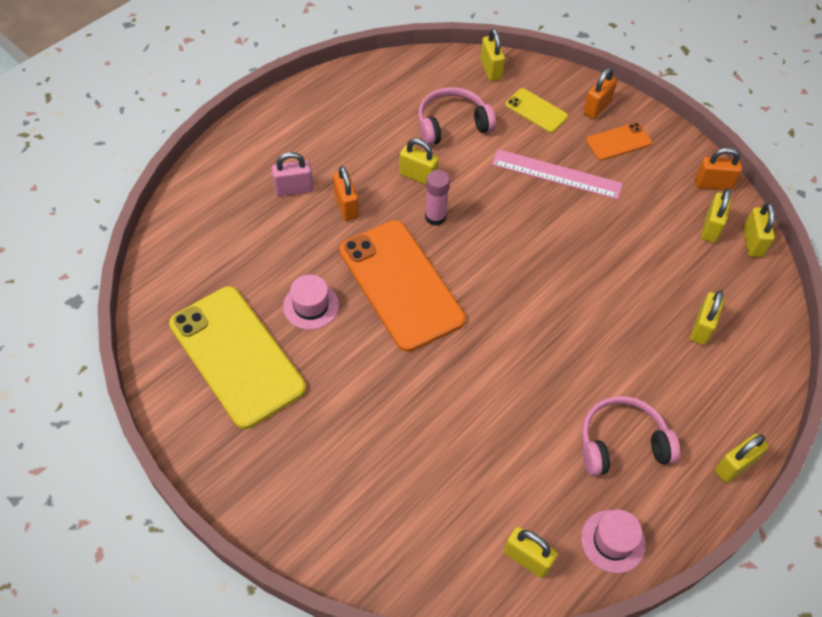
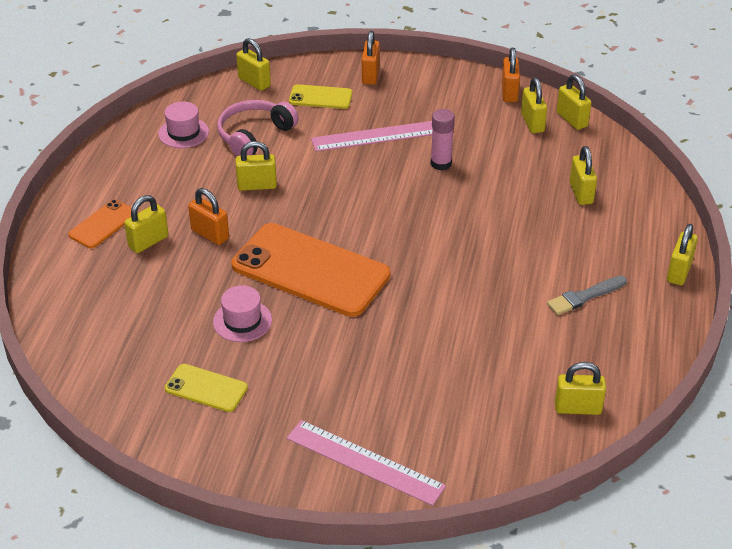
camera: 30 degrees left, 15 degrees down
yellow phone [169,286,306,429] -> yellow phone [165,364,248,412], size x0.47
pink padlock [272,152,313,196] -> yellow padlock [124,195,168,253]
pink glue stick [425,170,450,226] -> pink glue stick moved to [431,109,455,170]
pink hat [581,510,646,573] -> pink hat moved to [158,102,209,148]
pink headphones [582,396,680,476] -> grey brush [547,276,627,315]
orange phone [586,122,652,160] -> orange phone moved to [68,199,132,248]
orange padlock [695,147,742,190] -> orange padlock turned 60 degrees counterclockwise [502,48,520,102]
none -> pink ruler [287,420,446,506]

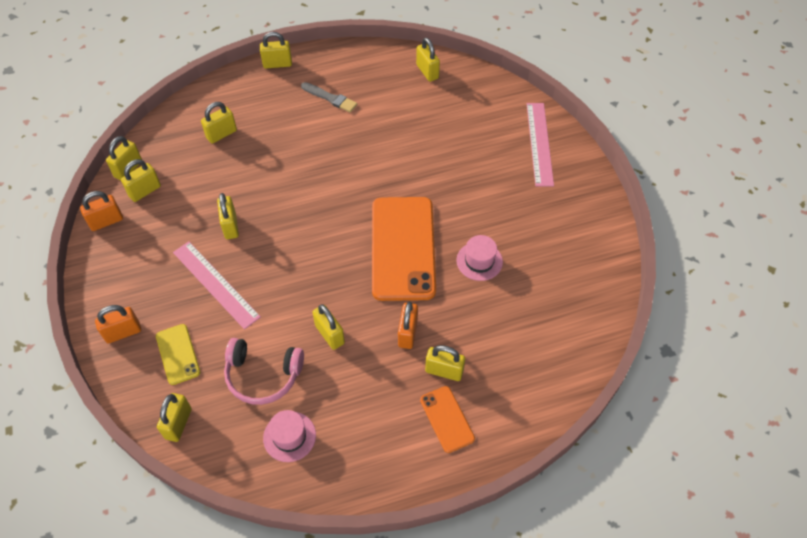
camera: 120 degrees left, 15 degrees up
orange phone [68,199,132,248] -> orange phone turned 60 degrees clockwise [420,386,475,453]
yellow phone [165,364,248,412] -> none
pink glue stick [431,109,455,170] -> yellow padlock [217,193,239,239]

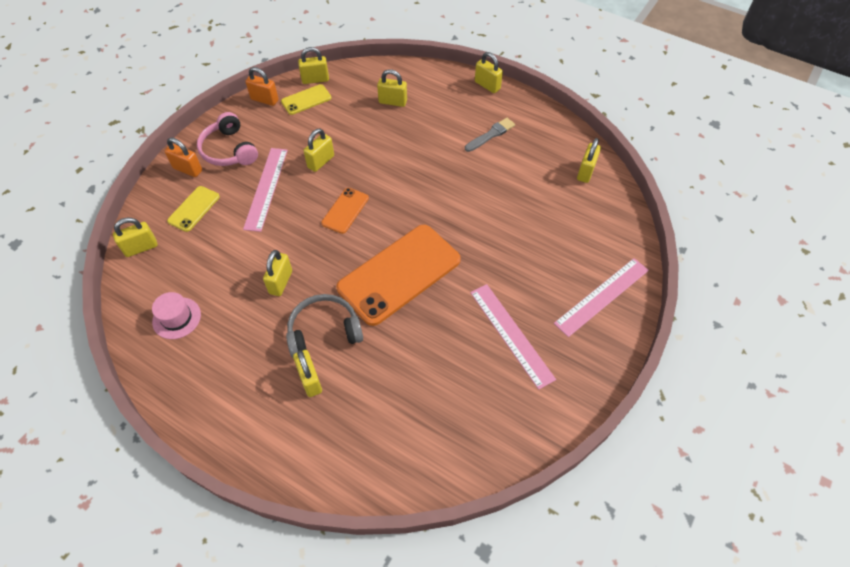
camera: 50 degrees right, 0 degrees up
yellow padlock [121,159,161,202] -> yellow phone [281,84,332,115]
pink headphones [224,338,304,405] -> pink headphones moved to [197,112,258,166]
grey brush [301,82,357,113] -> grey brush turned 120 degrees counterclockwise [465,118,515,152]
orange padlock [398,302,418,349] -> grey headphones [286,294,363,358]
orange phone [420,386,475,453] -> orange phone moved to [321,188,369,234]
pink hat [456,235,503,281] -> none
none -> pink ruler [470,284,556,390]

